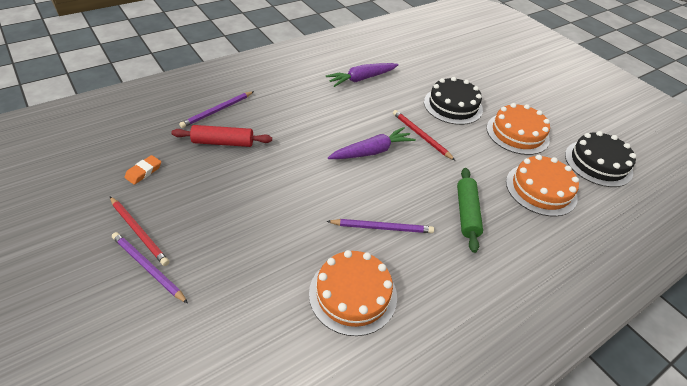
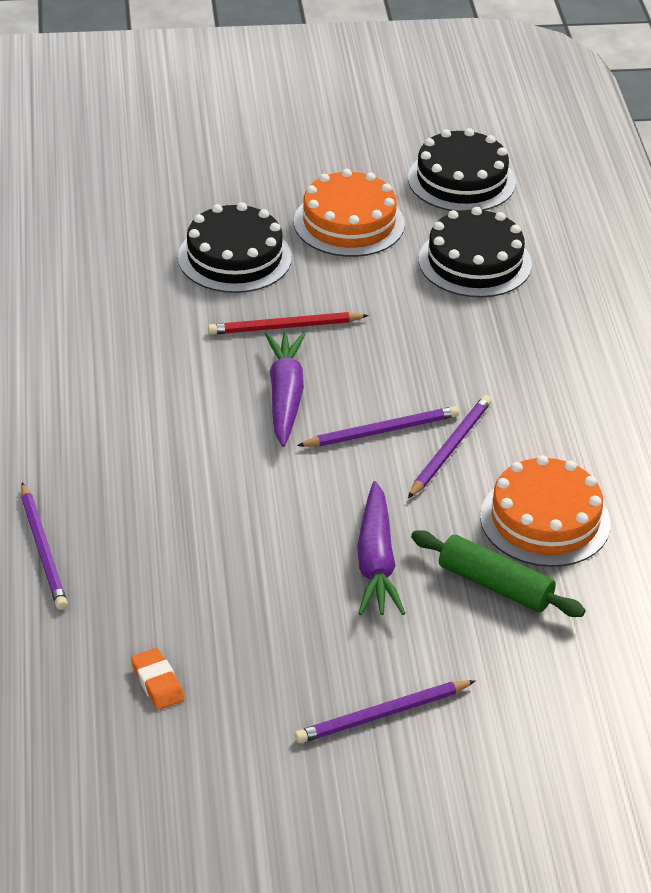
camera: 60 degrees left, 5 degrees down
red pencil [110,197,169,266] -> none
red rolling pin [171,125,272,147] -> none
purple carrot [326,63,399,87] -> purple carrot moved to [357,481,406,615]
green rolling pin [457,168,483,253] -> green rolling pin moved to [411,530,586,617]
orange cake [506,155,579,216] -> black cake [418,207,532,298]
none -> purple pencil [297,406,459,447]

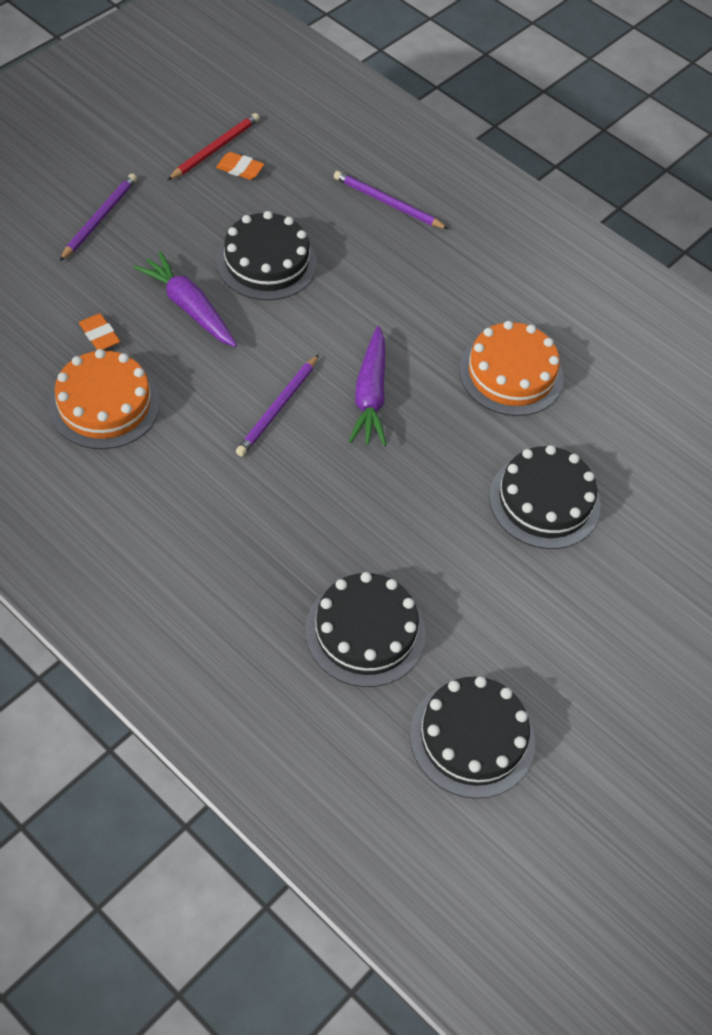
camera: 135 degrees right, 15 degrees up
red pencil [208,312,369,335] -> red pencil moved to [168,113,259,180]
purple carrot [265,332,306,447] -> purple carrot turned 45 degrees clockwise [349,326,386,446]
orange cake [294,169,405,257] -> orange cake moved to [459,321,564,416]
purple pencil [408,395,492,498] -> none
green rolling pin [411,530,586,617] -> orange eraser [79,313,120,350]
none -> black cake [216,211,317,300]

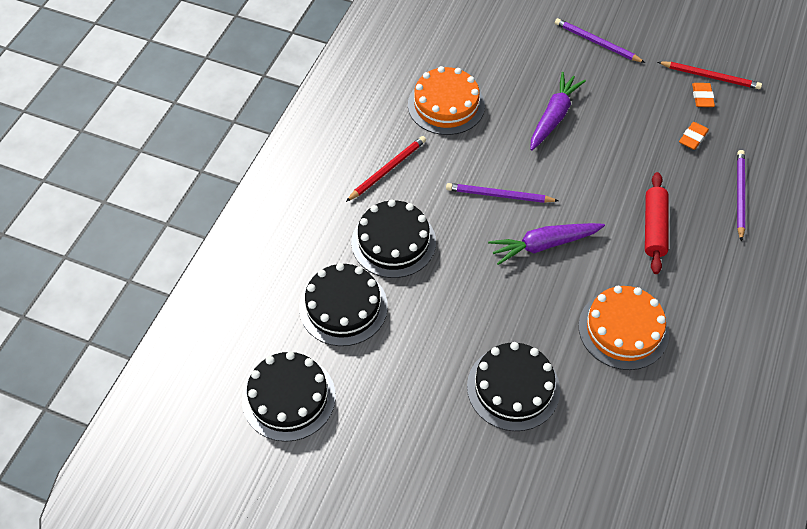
camera: 75 degrees right, 0 degrees up
purple pencil [60,174,137,261] -> purple pencil turned 150 degrees counterclockwise [555,18,645,63]
orange eraser [79,313,120,350] -> orange eraser moved to [679,122,709,150]
black cake [216,211,317,300] -> black cake moved to [351,199,436,278]
none -> red pencil [346,136,426,202]
none -> red rolling pin [645,172,668,274]

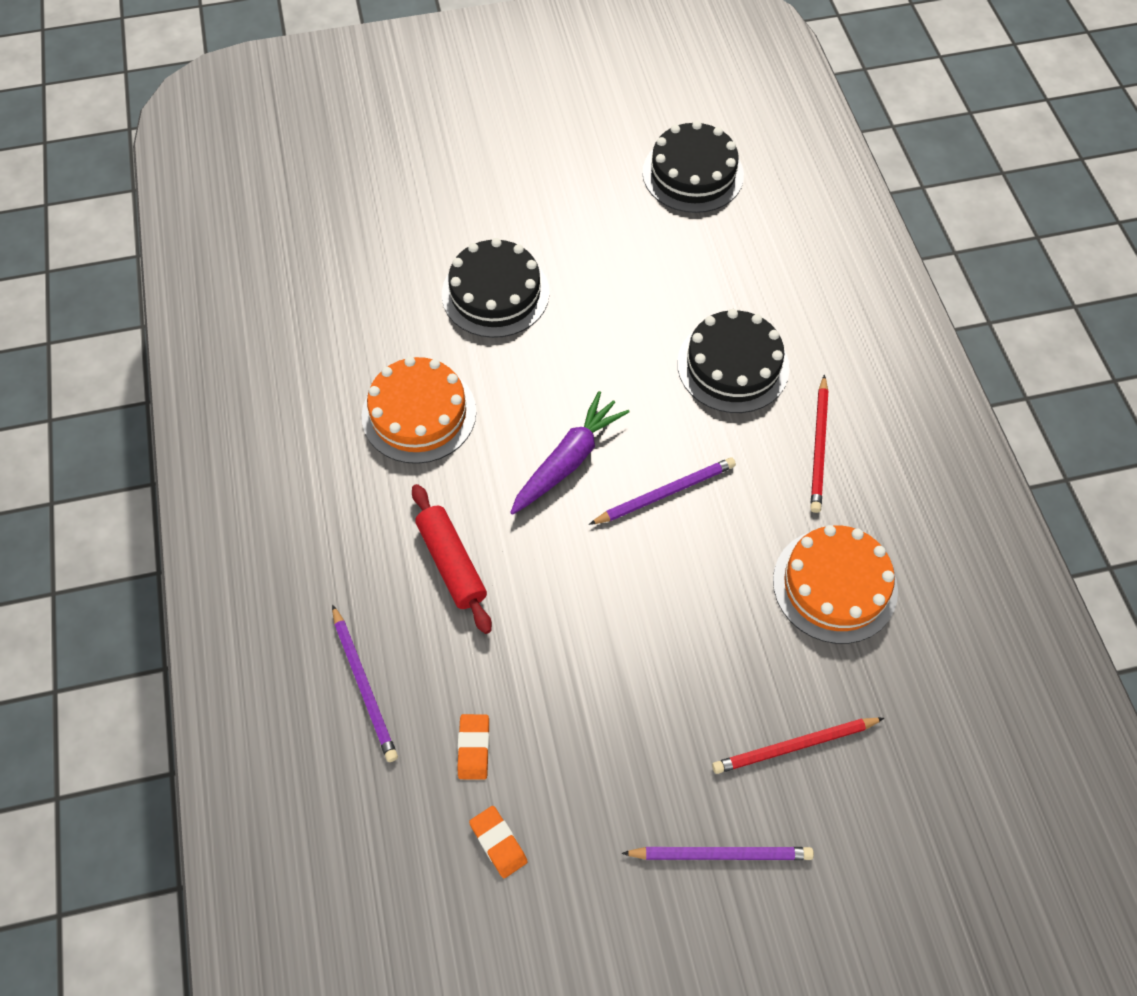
camera: 145 degrees right, 5 degrees up
black cake [299,263,388,346] -> none
purple carrot [530,72,586,151] -> none
red pencil [658,61,762,89] -> red pencil moved to [712,718,884,774]

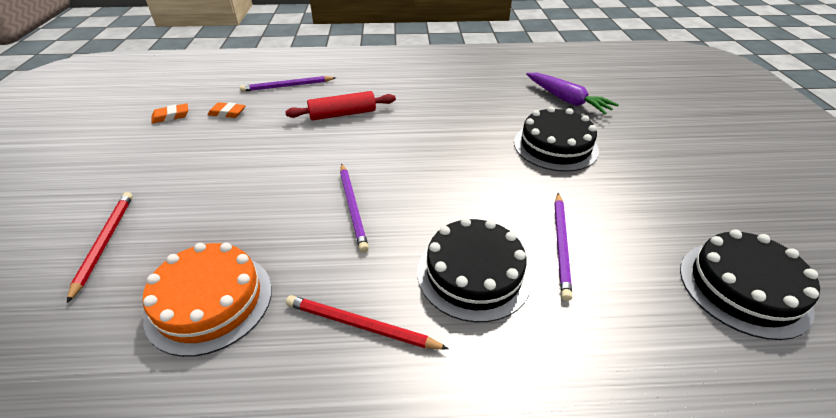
camera: 100 degrees right, 20 degrees down
orange cake [362,357,476,464] -> none
purple carrot [510,391,629,515] -> purple carrot moved to [526,73,619,115]
purple pencil [621,847,814,860] -> purple pencil moved to [555,193,572,301]

